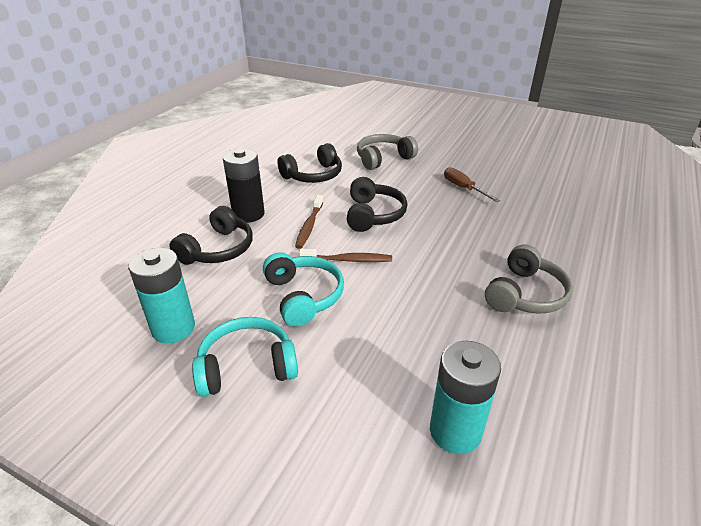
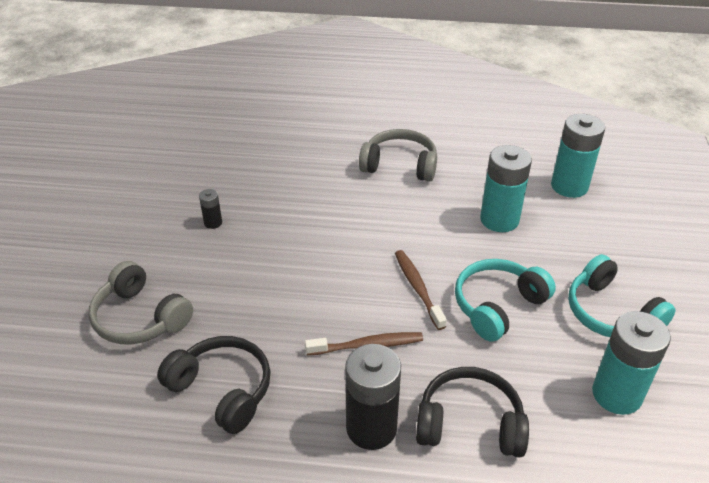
camera: 110 degrees left, 5 degrees up
black headphones [347,177,407,232] -> none
brown screwdriver [444,167,500,202] -> black battery [199,189,222,229]
none -> turquoise battery [480,145,532,232]

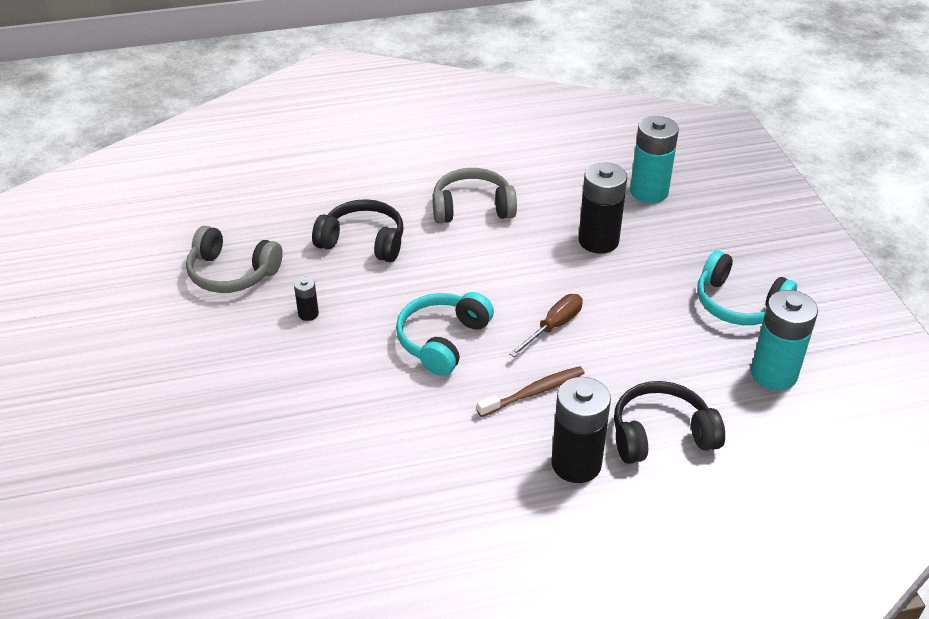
camera: 20 degrees left, 0 degrees up
grey headphones [89,261,193,345] -> grey headphones moved to [186,226,283,293]
black headphones [157,336,271,434] -> black headphones moved to [312,199,403,262]
brown toothbrush [395,250,447,330] -> brown screwdriver [509,294,583,357]
turquoise headphones [455,259,556,342] -> turquoise headphones moved to [396,292,494,376]
turquoise battery [480,145,532,232] -> black battery [579,163,627,253]

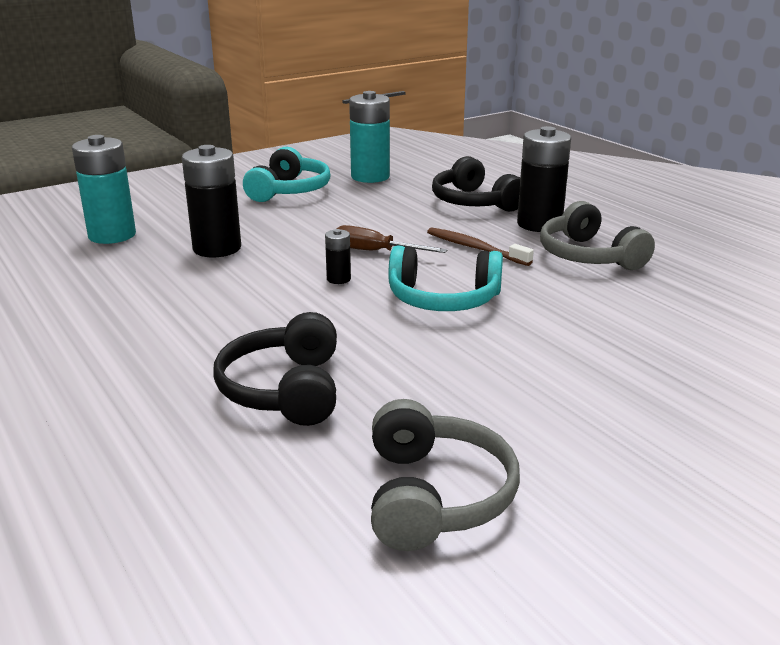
camera: 110 degrees left, 15 degrees down
black battery [294,277,319,321] -> black battery moved to [325,229,351,284]
grey headphones [432,168,517,223] -> grey headphones moved to [540,201,655,270]

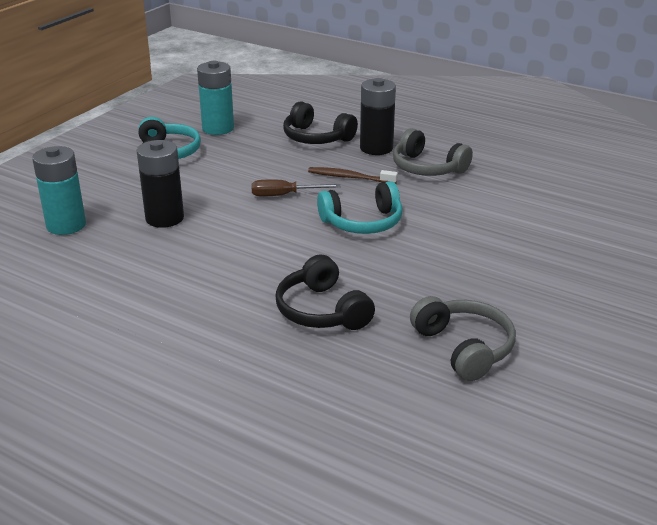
camera: 25 degrees left, 5 degrees up
black battery [325,229,351,284] -> none

